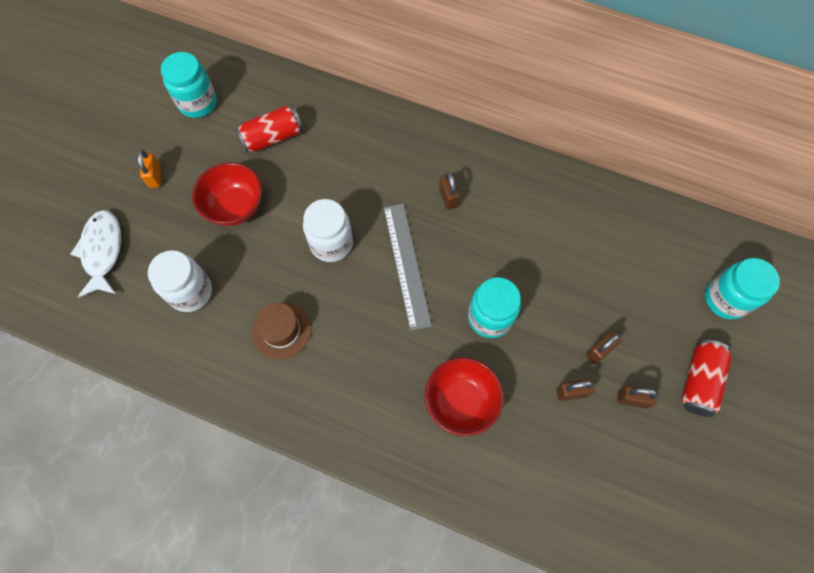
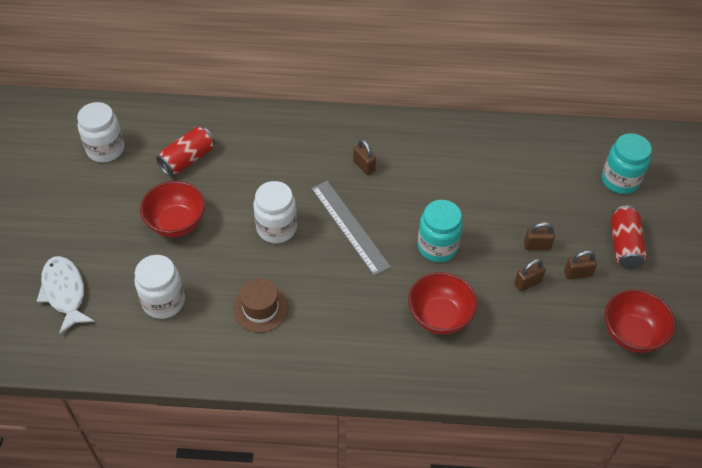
camera: 20 degrees left, 15 degrees down
orange padlock [137,150,161,188] -> none
turquoise jar [161,52,217,118] -> white jar [77,102,124,162]
brown padlock [586,331,622,364] -> brown padlock turned 60 degrees clockwise [524,222,555,250]
none -> red bowl [605,289,676,353]

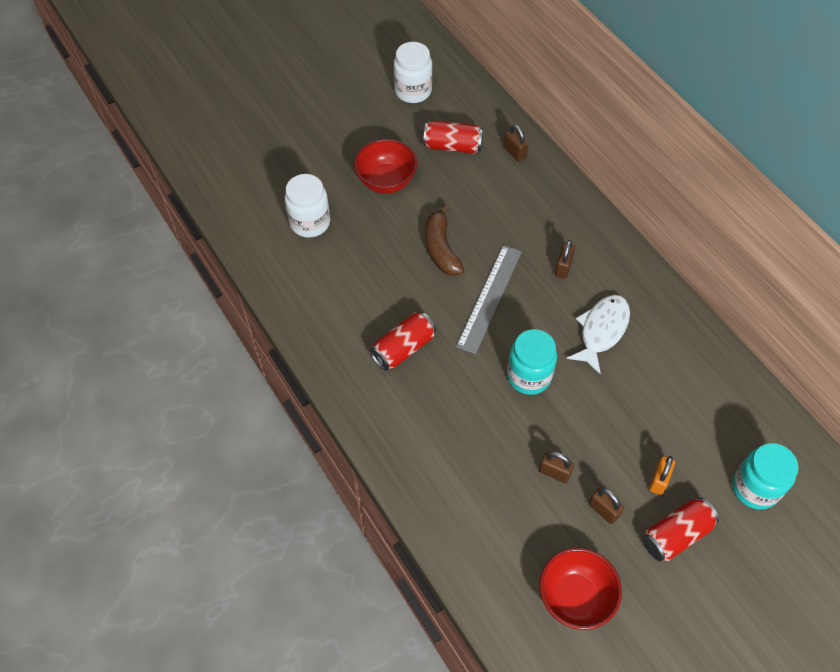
camera: 55 degrees right, 5 degrees up
white fish [37,256,95,335] -> white fish moved to [567,295,630,374]
brown hat [233,278,288,333] -> none
white jar [253,181,297,243] -> brown banana [425,204,464,276]
red bowl [408,272,478,335] -> none
brown padlock [524,222,555,250] -> brown padlock moved to [504,125,528,162]
none -> red can [370,312,436,371]
none -> orange padlock [649,456,675,495]

